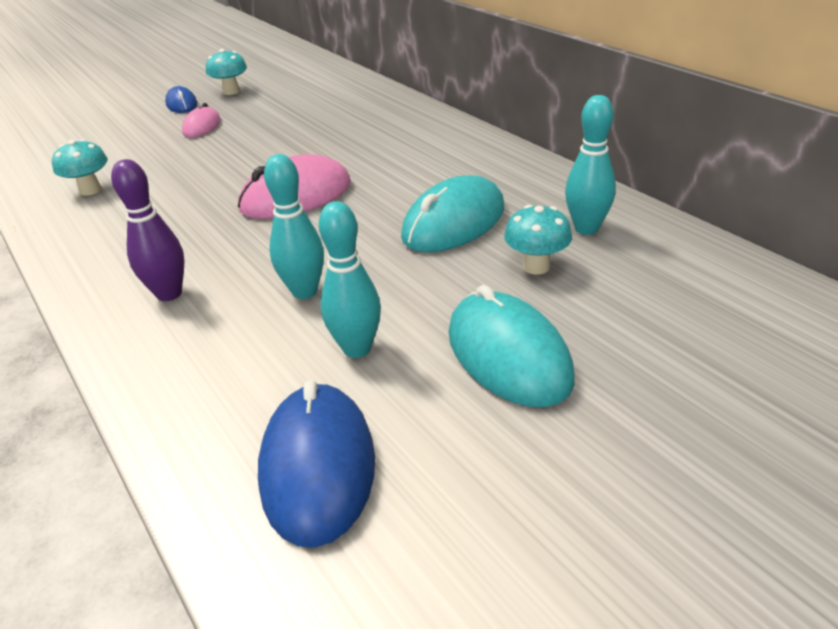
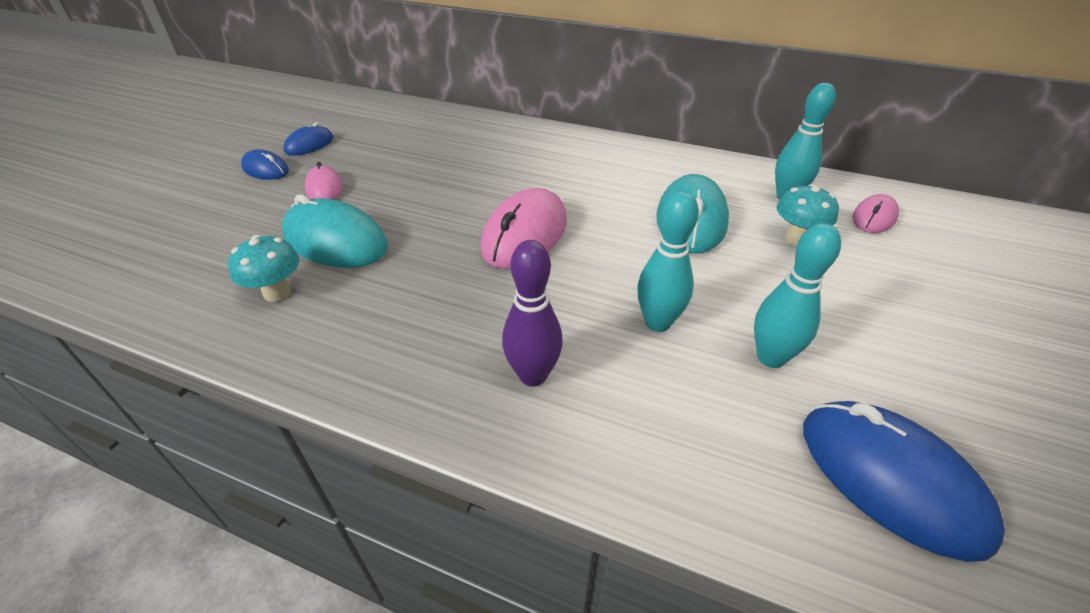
camera: 35 degrees left, 5 degrees up
turquoise mushroom [206,49,247,95] -> blue mouse [283,122,333,156]
turquoise mouse [449,285,575,407] -> turquoise mouse moved to [282,194,388,268]
none -> pink mouse [853,194,899,233]

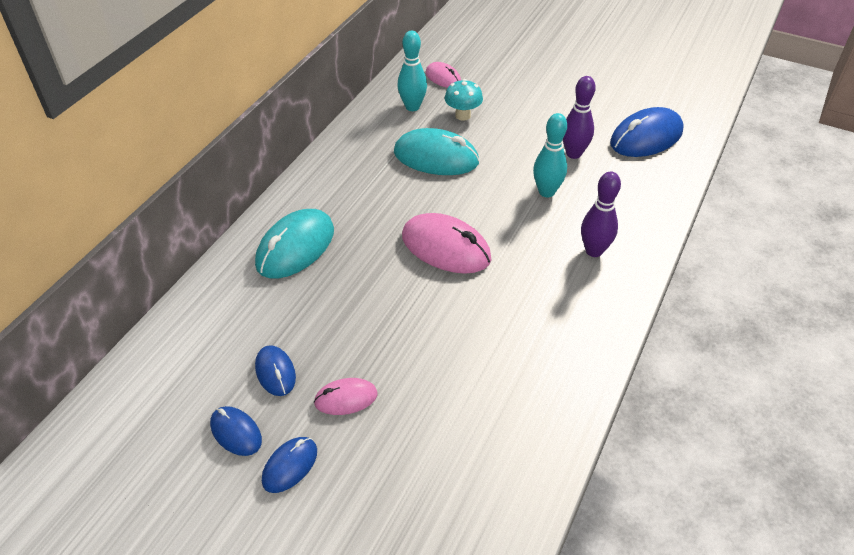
camera: 85 degrees left, 5 degrees up
turquoise mushroom [228,235,299,302] -> none
turquoise mouse [282,194,388,268] -> turquoise mouse moved to [255,209,334,278]
turquoise bowling pin [754,223,841,368] -> purple bowling pin [563,76,596,159]
none -> blue mouse [255,345,296,396]

